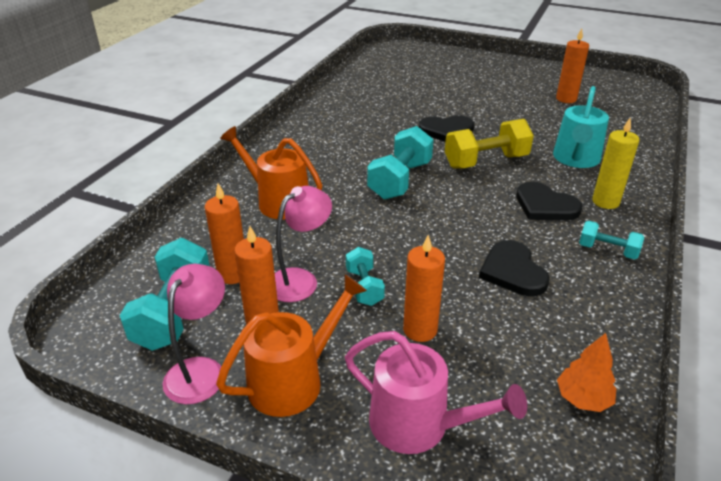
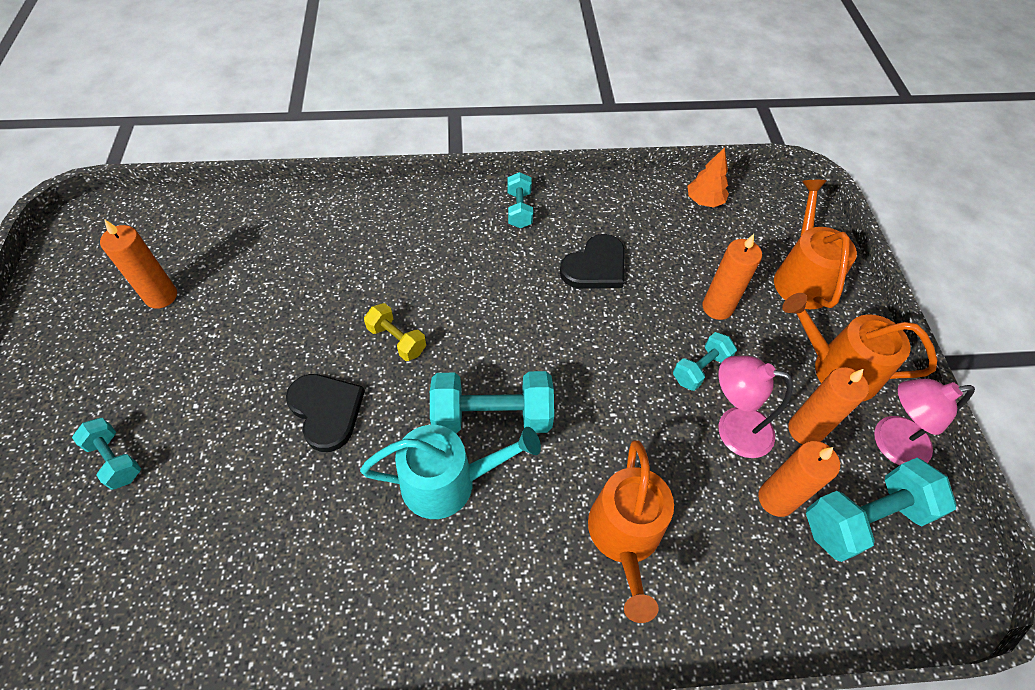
camera: 120 degrees left, 20 degrees up
pink watering can [345,331,527,454] -> orange watering can [774,180,857,309]
yellow dumbbell [445,119,534,169] -> yellow dumbbell [364,303,426,361], size x0.57
black heart [516,181,582,220] -> none
turquoise watering can [553,86,609,168] -> turquoise watering can moved to [360,425,541,519]
yellow candle [592,117,640,209] -> none
none -> turquoise dumbbell [72,418,141,490]

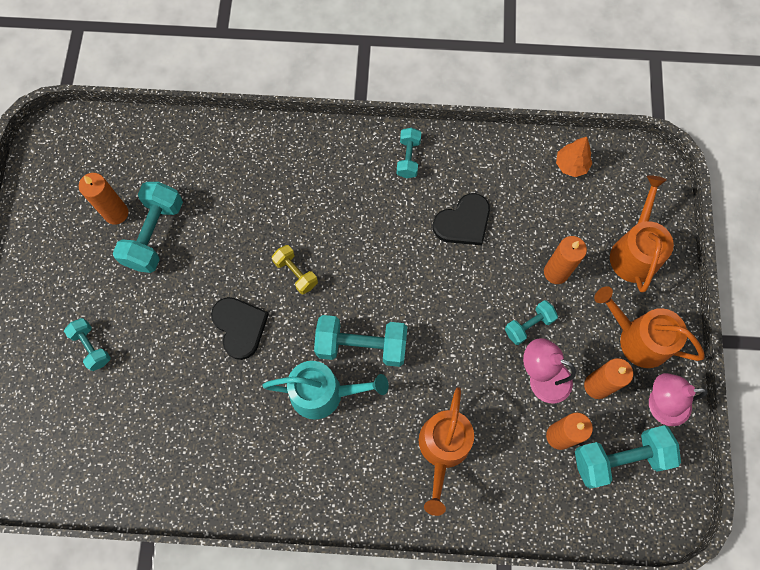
camera: 10 degrees right, 15 degrees up
none -> turquoise dumbbell [113,182,183,273]

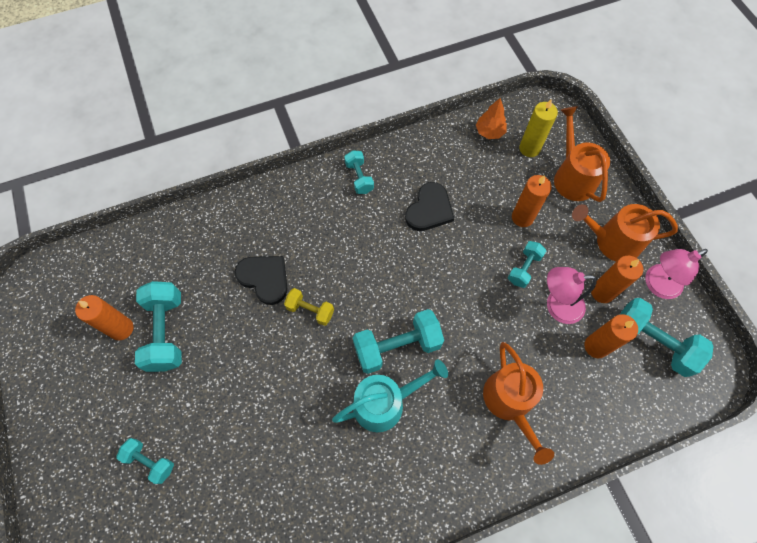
camera: 25 degrees left, 5 degrees down
black heart [211,297,269,360] -> black heart moved to [235,256,288,305]
turquoise dumbbell [575,425,681,488] -> turquoise dumbbell turned 75 degrees clockwise [619,298,713,377]
none -> yellow candle [519,99,558,157]

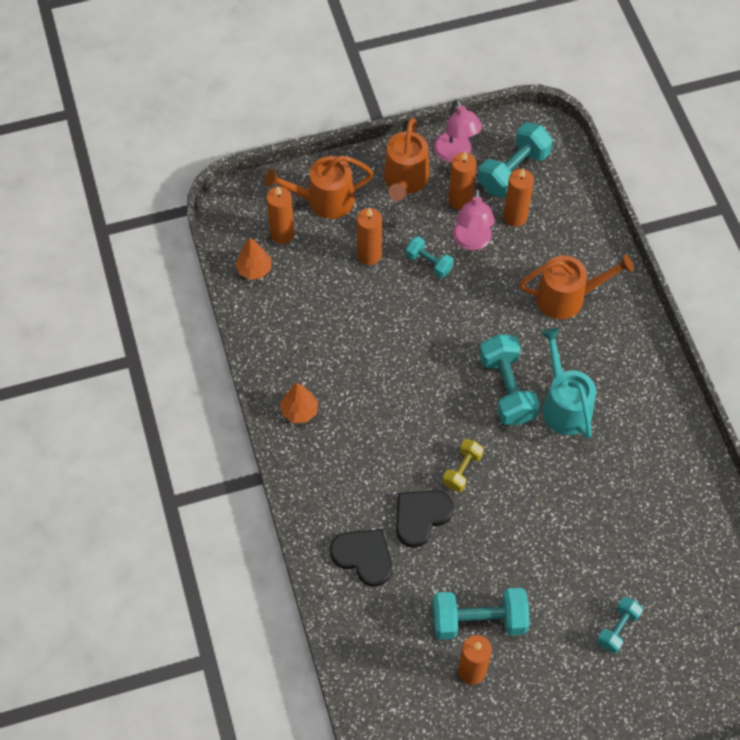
camera: 85 degrees left, 5 degrees down
turquoise dumbbell [344,150,374,194] -> orange tree [280,383,318,423]
black heart [405,182,454,231] -> black heart moved to [330,529,392,587]
yellow candle [519,99,558,157] -> orange candle [266,186,295,244]

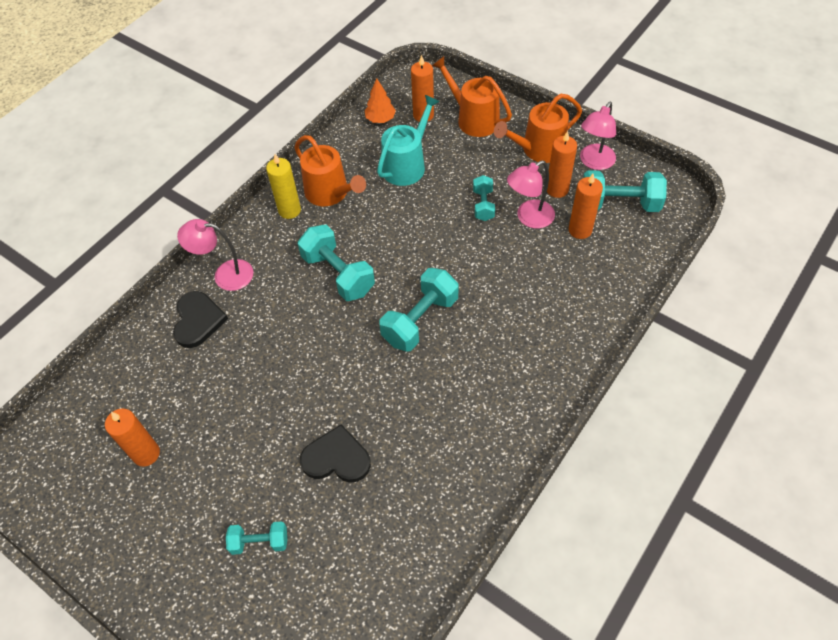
camera: 55 degrees right, 5 degrees down
orange tree [280,383,318,423] -> yellow candle [266,154,301,219]
orange candle [357,208,382,265] -> none
black heart [396,490,454,548] -> black heart moved to [300,424,371,483]
turquoise dumbbell [432,588,530,640] -> turquoise dumbbell moved to [298,225,375,301]
yellow dumbbell [442,439,484,492] -> none
orange watering can [519,254,634,319] -> orange watering can moved to [294,135,366,206]
turquoise watering can [541,328,596,439] -> turquoise watering can moved to [377,95,440,186]
none -> pink lamp [177,219,253,291]

